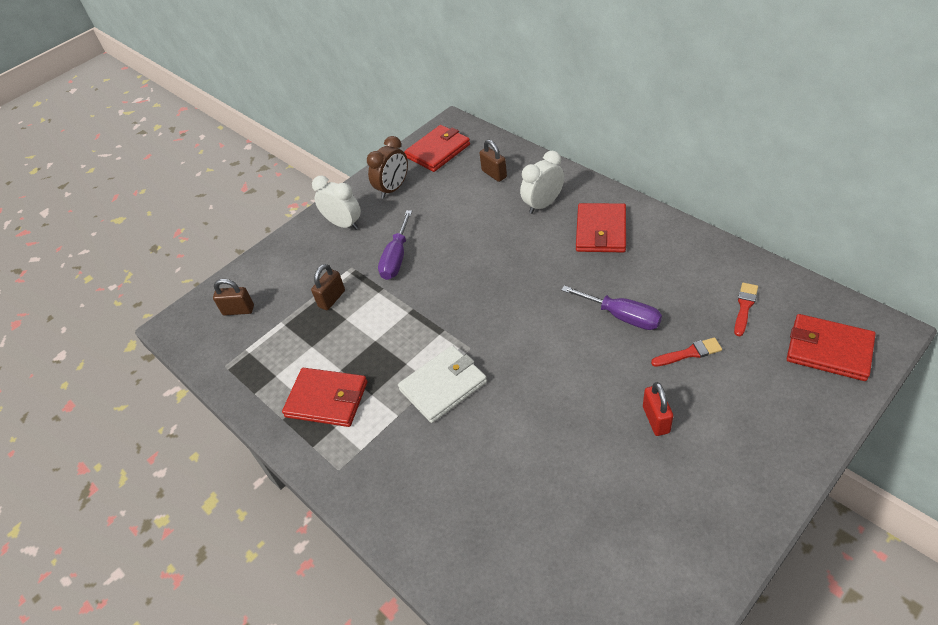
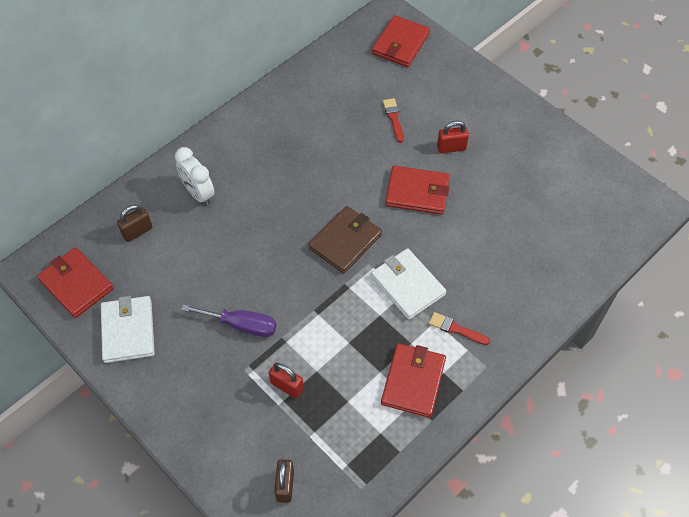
camera: 95 degrees left, 10 degrees up
brown padlock [311,264,345,310] -> red padlock [269,363,304,399]
white clock [312,176,361,230] -> none
brown clock [367,136,408,199] -> white wallet [101,296,155,363]
purple screwdriver [561,285,662,330] -> none
red wallet [576,203,626,252] -> red wallet moved to [385,166,450,215]
red brush [734,283,758,336] -> red brush moved to [429,312,490,345]
none -> brown wallet [308,206,382,274]

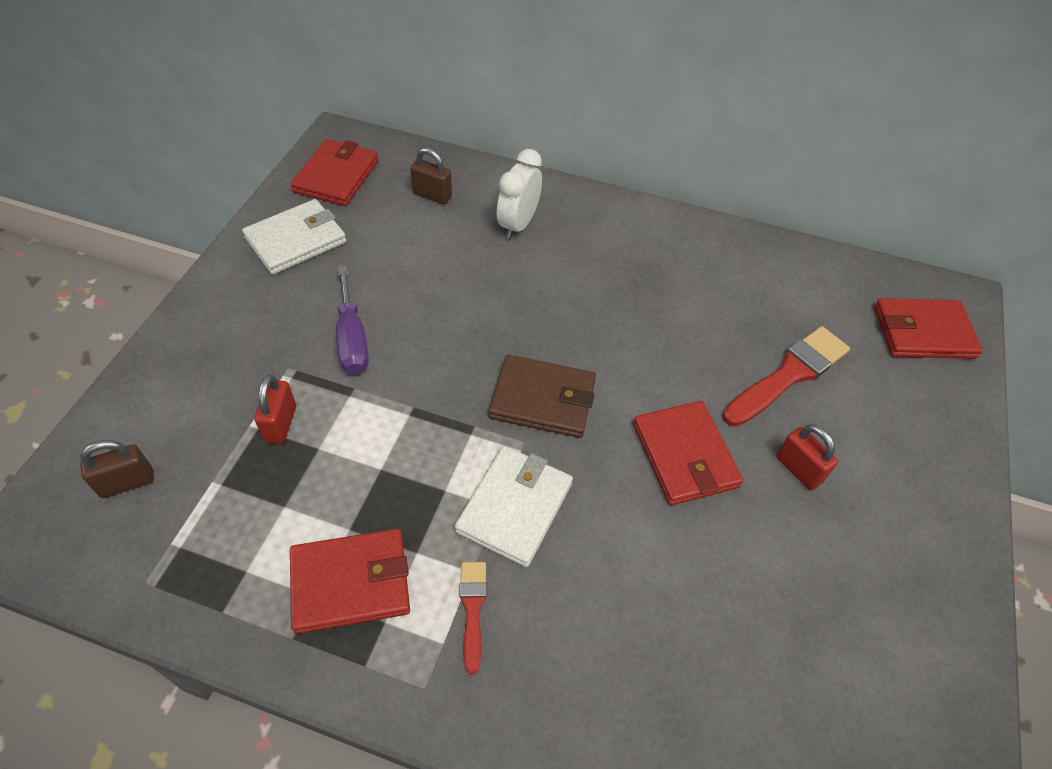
camera: 60 degrees right, 5 degrees down
red brush [383,98,404,143] -> red brush [722,326,850,427], size x1.85

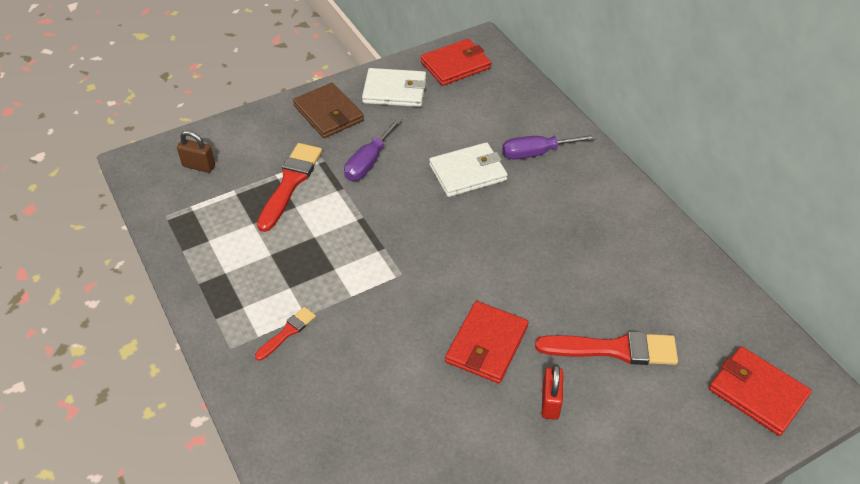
camera: 45 degrees right, 5 degrees down
red padlock [255,375,296,444] -> red brush [257,143,322,232]
red wallet [290,529,410,634] -> none
brown padlock [410,147,452,204] -> none
white wallet [455,446,573,567] -> white wallet moved to [429,142,508,197]
brown wallet [489,354,596,438] -> brown wallet moved to [293,83,364,138]
white clock [496,149,542,239] -> purple screwdriver [502,134,597,160]

